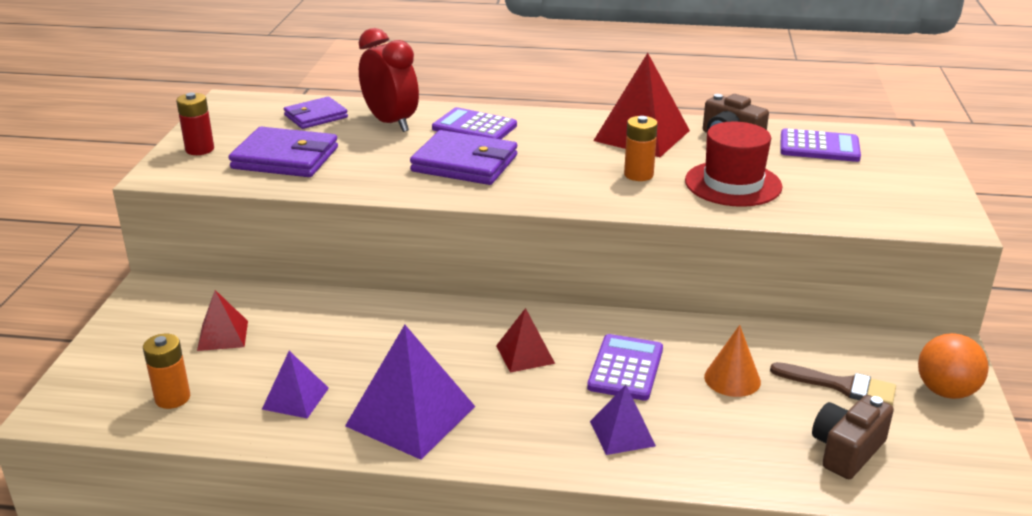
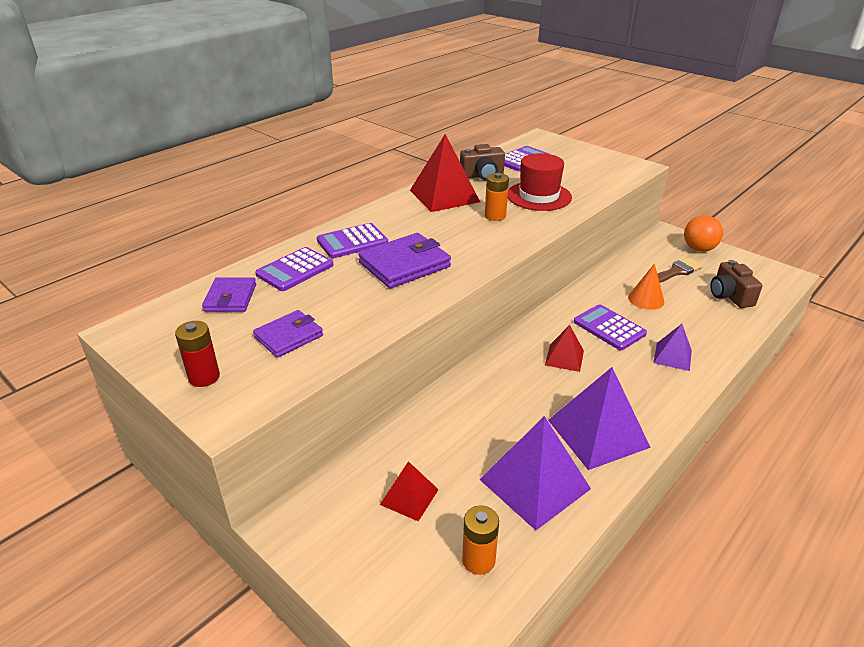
camera: 55 degrees left, 5 degrees up
purple wallet [229,127,338,177] -> purple wallet [253,310,323,358], size x0.64
purple pyramid [262,351,329,419] -> purple pyramid [479,416,591,530], size x1.83
red clock [359,28,419,132] -> purple calculator [255,247,334,291]

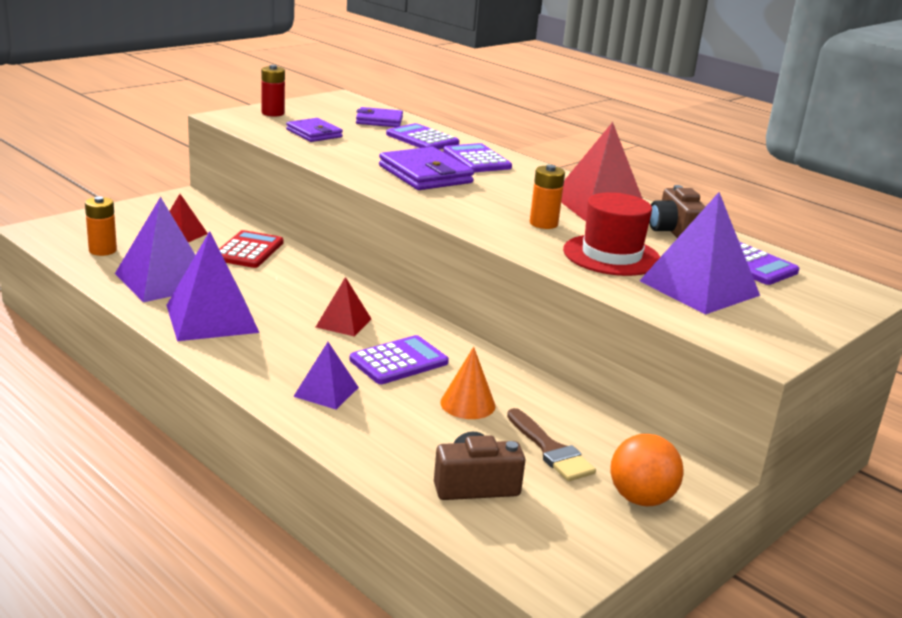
camera: 90 degrees right, 10 degrees down
none -> red calculator [219,230,283,268]
none -> purple pyramid [640,192,760,315]

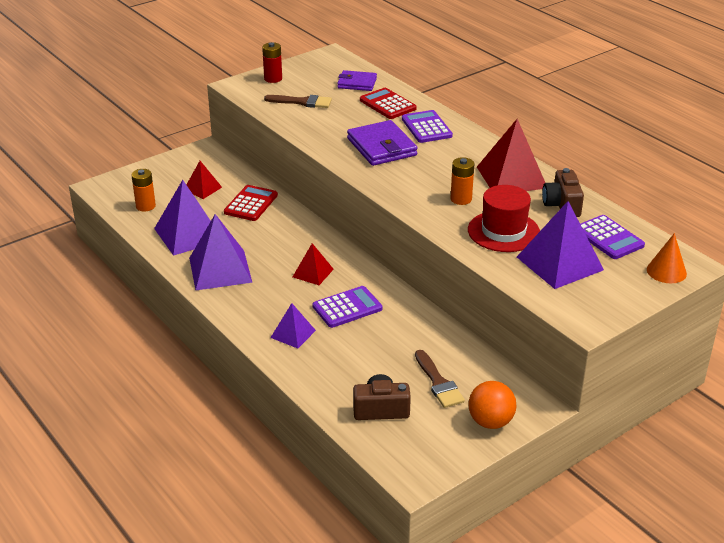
camera: 10 degrees right, 10 degrees up
purple wallet [286,118,343,142] -> brown brush [264,95,332,108]
purple calculator [386,123,459,149] -> red calculator [360,88,417,119]
orange cone [440,347,495,419] -> orange cone moved to [647,233,687,283]

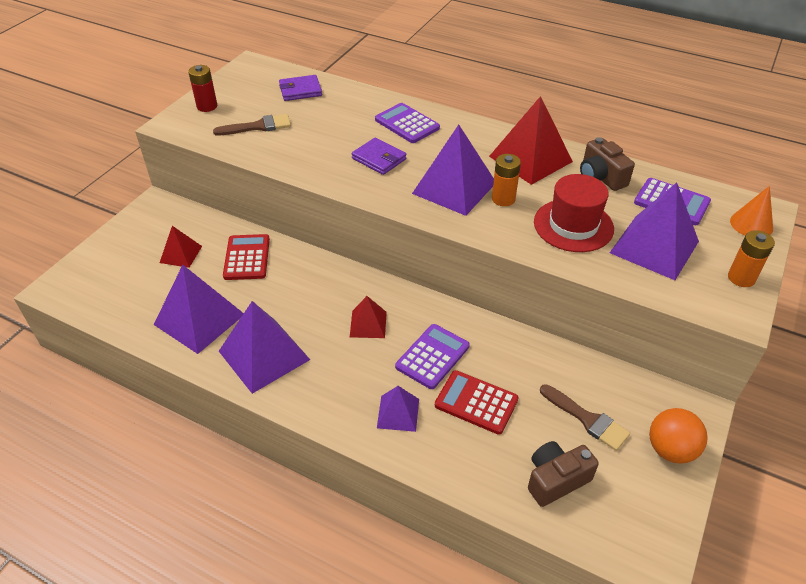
camera: 25 degrees left, 10 degrees up
orange battery [131,169,156,212] -> orange battery moved to [728,230,775,287]
purple wallet [347,120,418,166] -> purple wallet [352,138,406,175], size x0.64
red calculator [360,88,417,119] -> red calculator moved to [435,370,519,435]
none -> purple pyramid [412,125,494,216]

